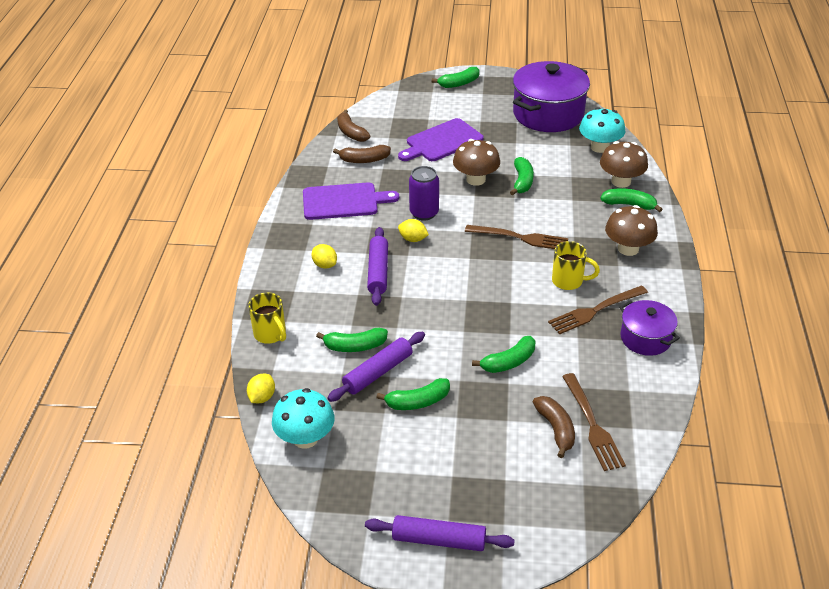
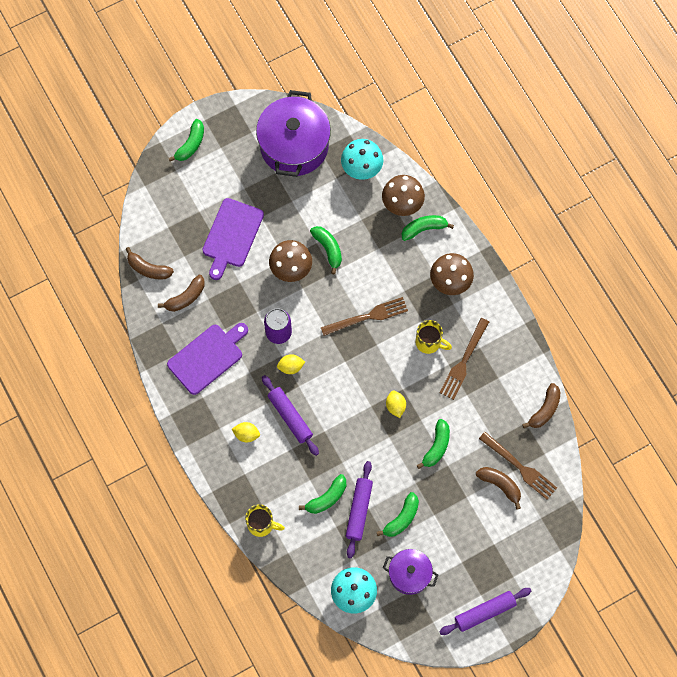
camera: 35 degrees left, 30 degrees up
yellow lemon [247,374,275,403] -> yellow lemon moved to [386,390,406,418]
yellow mug [552,241,600,290] -> yellow mug turned 45 degrees clockwise [415,320,452,354]
purple pot [619,300,680,356] -> purple pot moved to [383,549,438,595]
none -> brown banana [522,383,560,428]

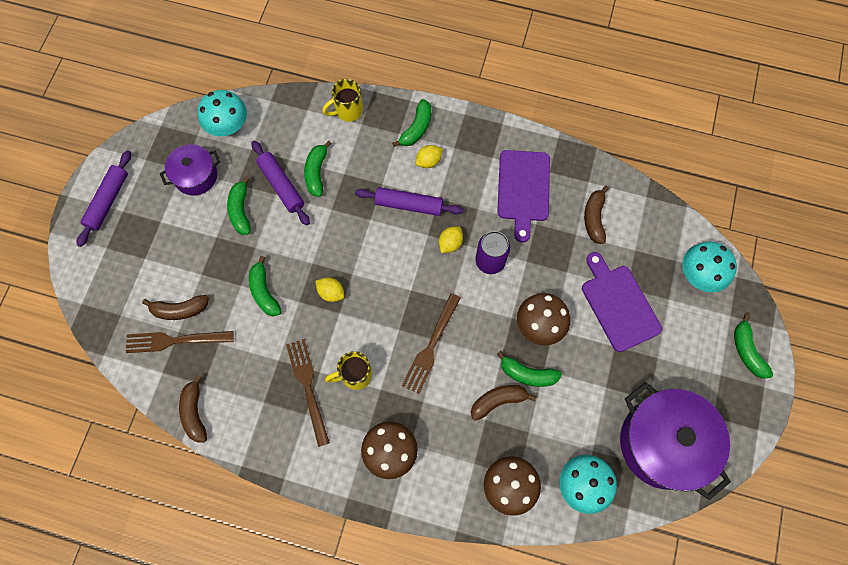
camera: 135 degrees right, 0 degrees up
brown banana [126,247,174,280] -> brown banana moved to [471,385,536,421]
green banana [402,215,454,241] -> green banana moved to [392,99,431,147]
none -> turquoise mushroom [682,242,737,292]

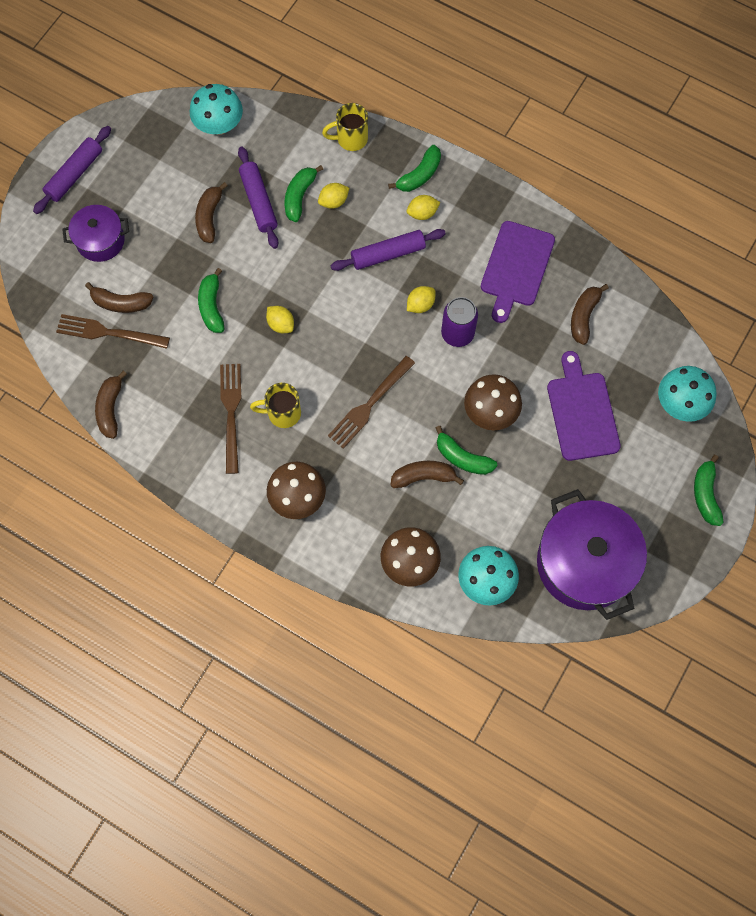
camera: 15 degrees right, 0 degrees up
purple pot [160,144,220,196] -> purple pot moved to [62,205,129,262]
green banana [227,176,251,235] -> brown banana [195,182,227,243]
purple rolling pin [355,187,463,216] -> purple rolling pin turned 45 degrees counterclockwise [330,229,446,271]
none -> yellow lemon [318,183,349,209]

